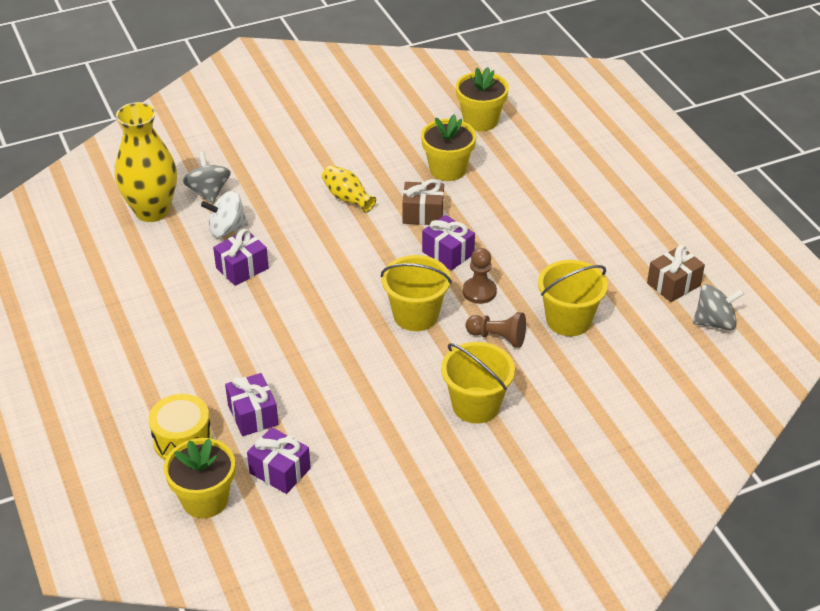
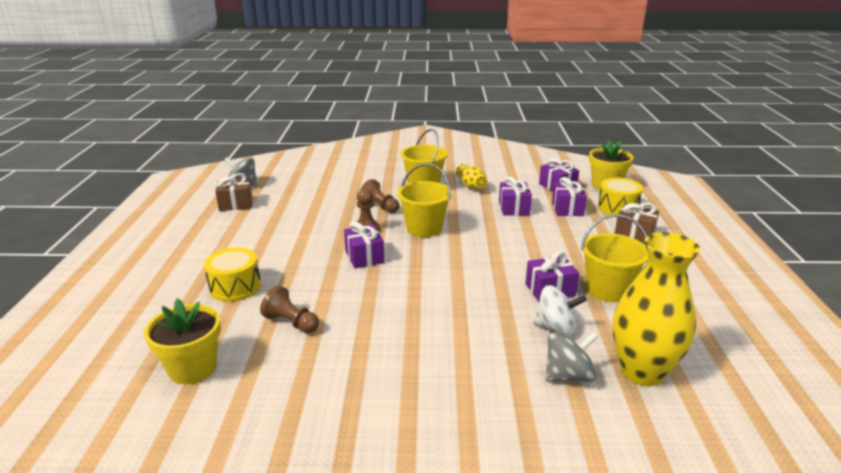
camera: 155 degrees left, 15 degrees down
grey spinning top [183,151,231,204] -> grey spinning top turned 120 degrees counterclockwise [545,332,598,382]
yellow vase [322,165,376,213] -> yellow vase moved to [456,164,487,189]
brown gift [402,179,444,225] -> brown gift moved to [615,203,659,243]
yellow flower pot [421,114,476,181] -> brown pawn [260,285,319,333]
yellow bucket [538,260,608,336] -> yellow bucket moved to [581,214,648,302]
none -> yellow drum [204,248,261,302]
none -> purple gift [499,176,532,216]

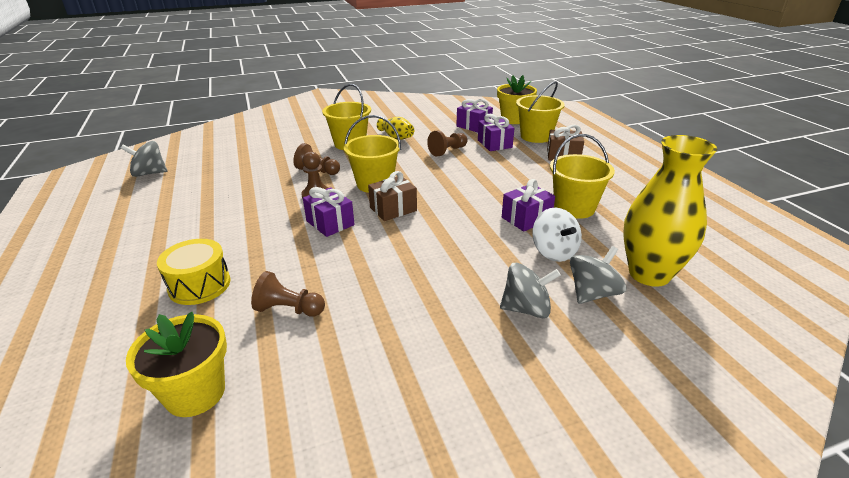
camera: 20 degrees left, 5 degrees up
brown gift [215,173,253,211] -> brown gift moved to [368,171,417,221]
purple gift [499,176,532,216] -> brown pawn [427,131,468,156]
white spinning top [533,285,587,336] -> white spinning top turned 75 degrees clockwise [532,208,582,262]
yellow drum [598,178,643,215] -> yellow bucket [516,81,565,143]
none -> grey spinning top [500,263,561,319]

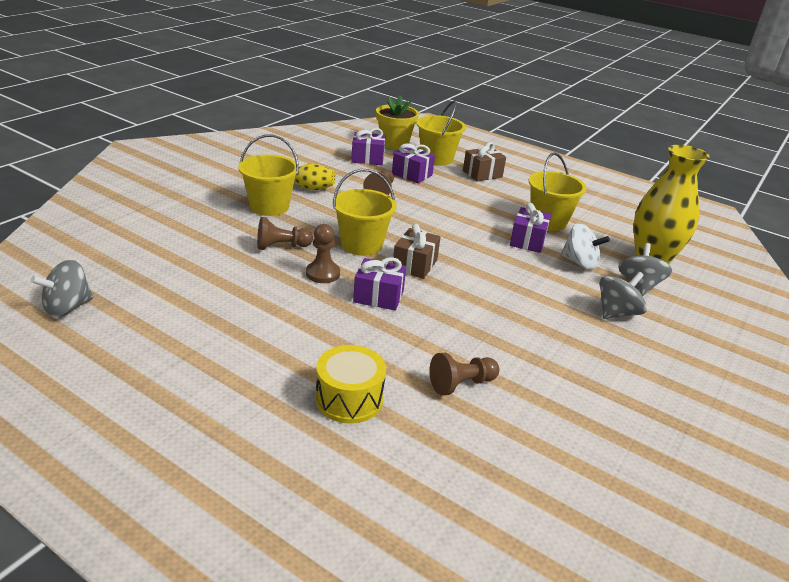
camera: 40 degrees left, 0 degrees up
yellow flower pot [126,312,227,417] -> none

